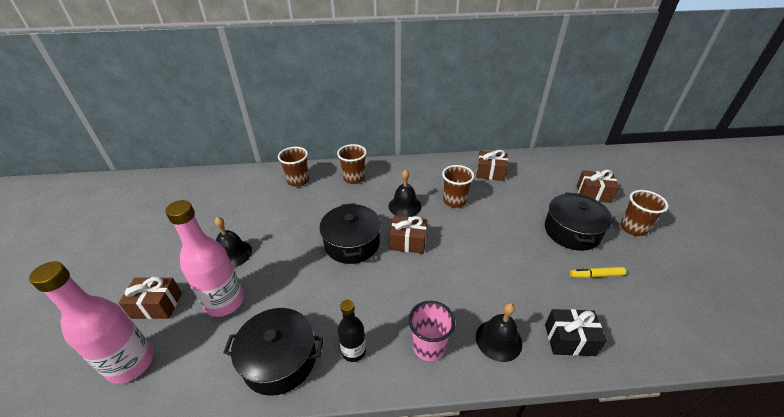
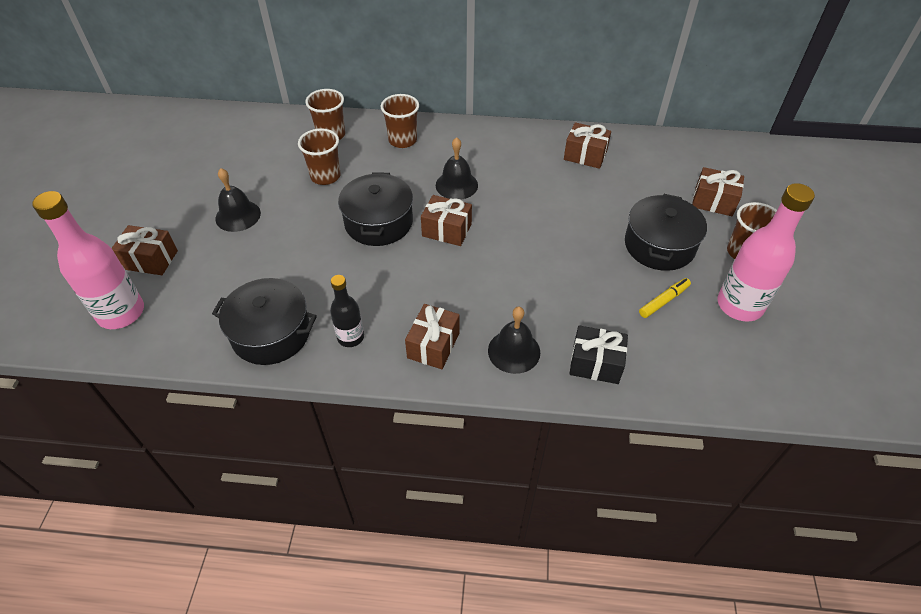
camera: 10 degrees right, 10 degrees up
pink bottle [165,200,244,317] -> pink bottle moved to [717,183,815,322]
pink cup [409,301,455,361] -> brown gift [405,304,460,369]
brown cup [442,165,474,208] -> brown cup moved to [298,128,341,185]
yellow marker [570,267,626,278] -> yellow marker turned 135 degrees clockwise [639,278,691,318]

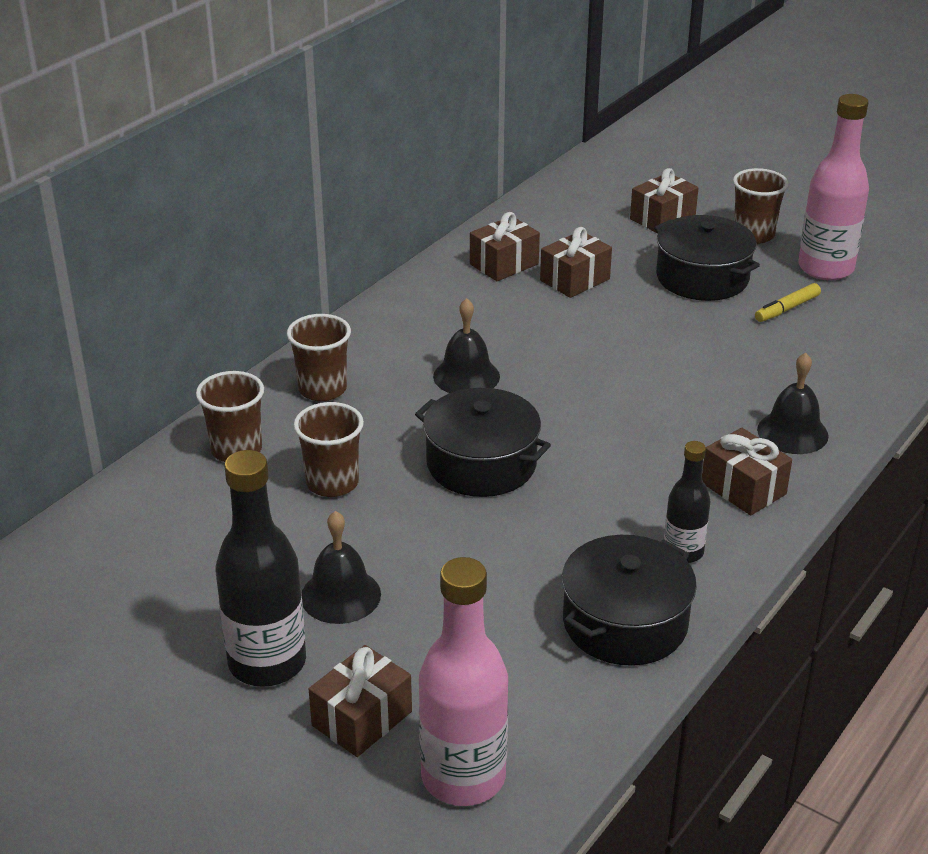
camera: 60 degrees left, 15 degrees down
brown gift [421,195,472,246] -> brown gift moved to [540,227,612,298]
black gift [569,325,628,384] -> none
yellow marker [639,278,691,318] -> yellow marker turned 120 degrees counterclockwise [755,283,821,322]
none -> black bottle [215,450,306,687]

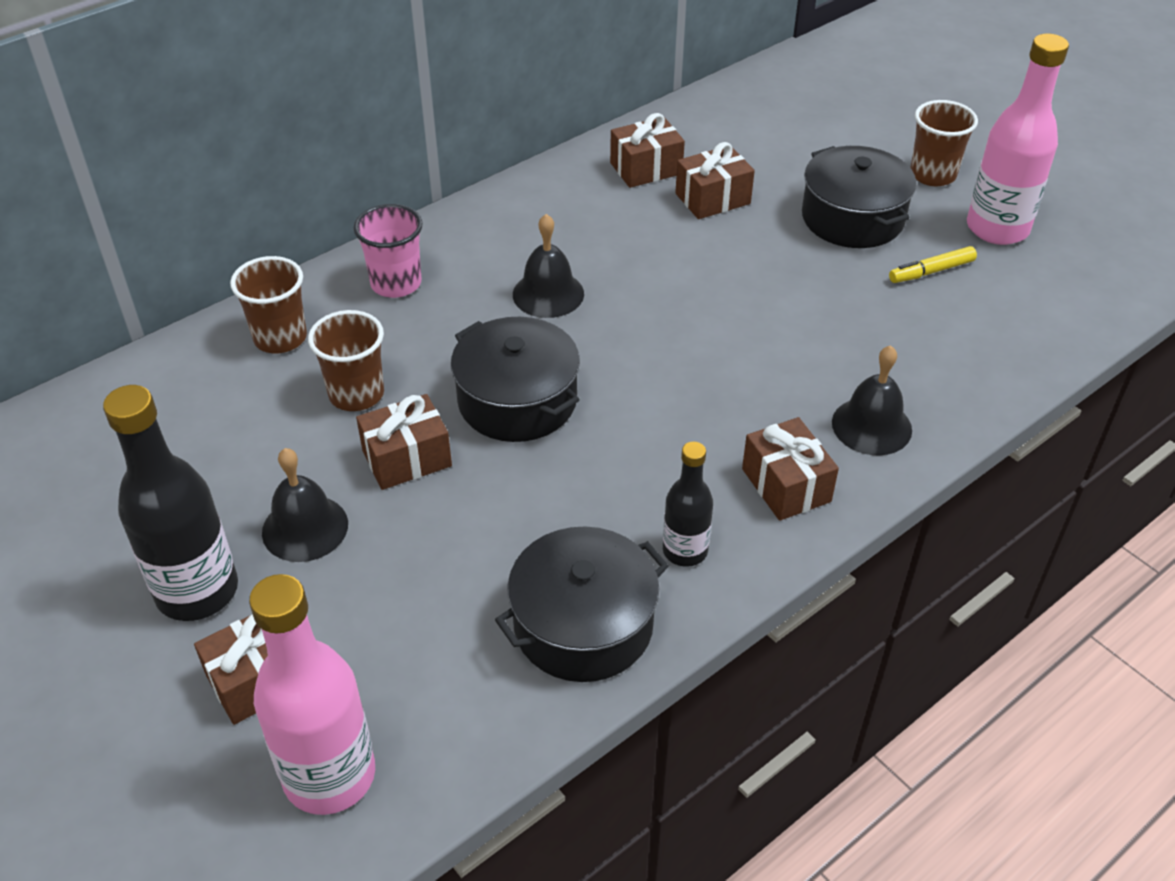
camera: 15 degrees right, 10 degrees up
brown cup [287,314,351,401] -> pink cup [353,204,423,298]
brown gift [630,168,698,233] -> brown gift moved to [356,394,452,490]

